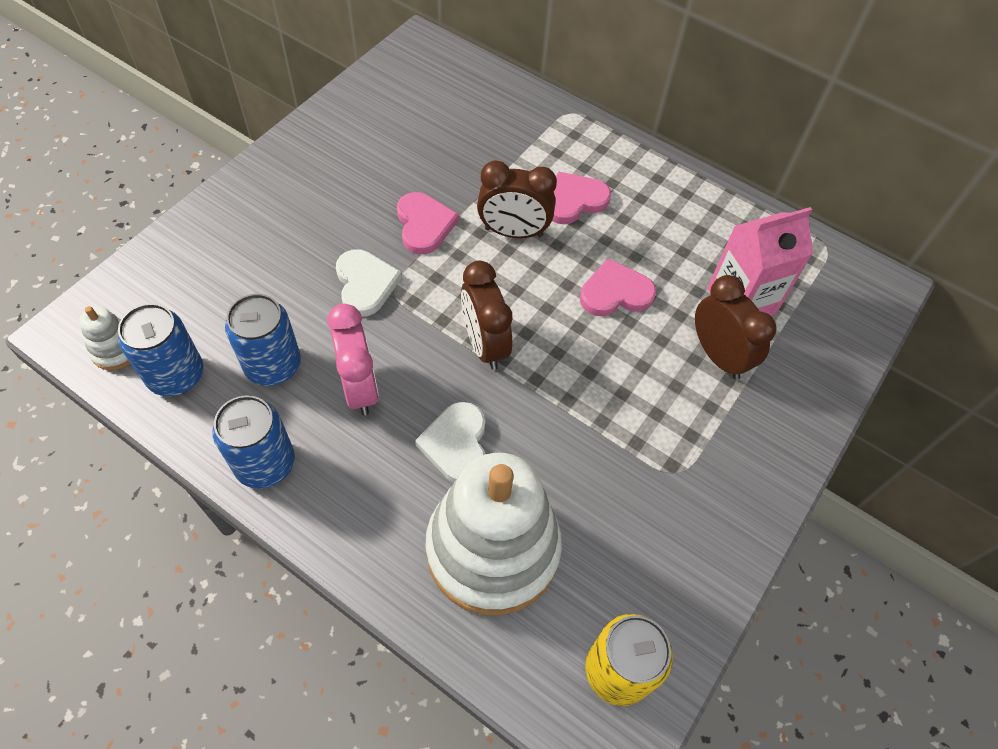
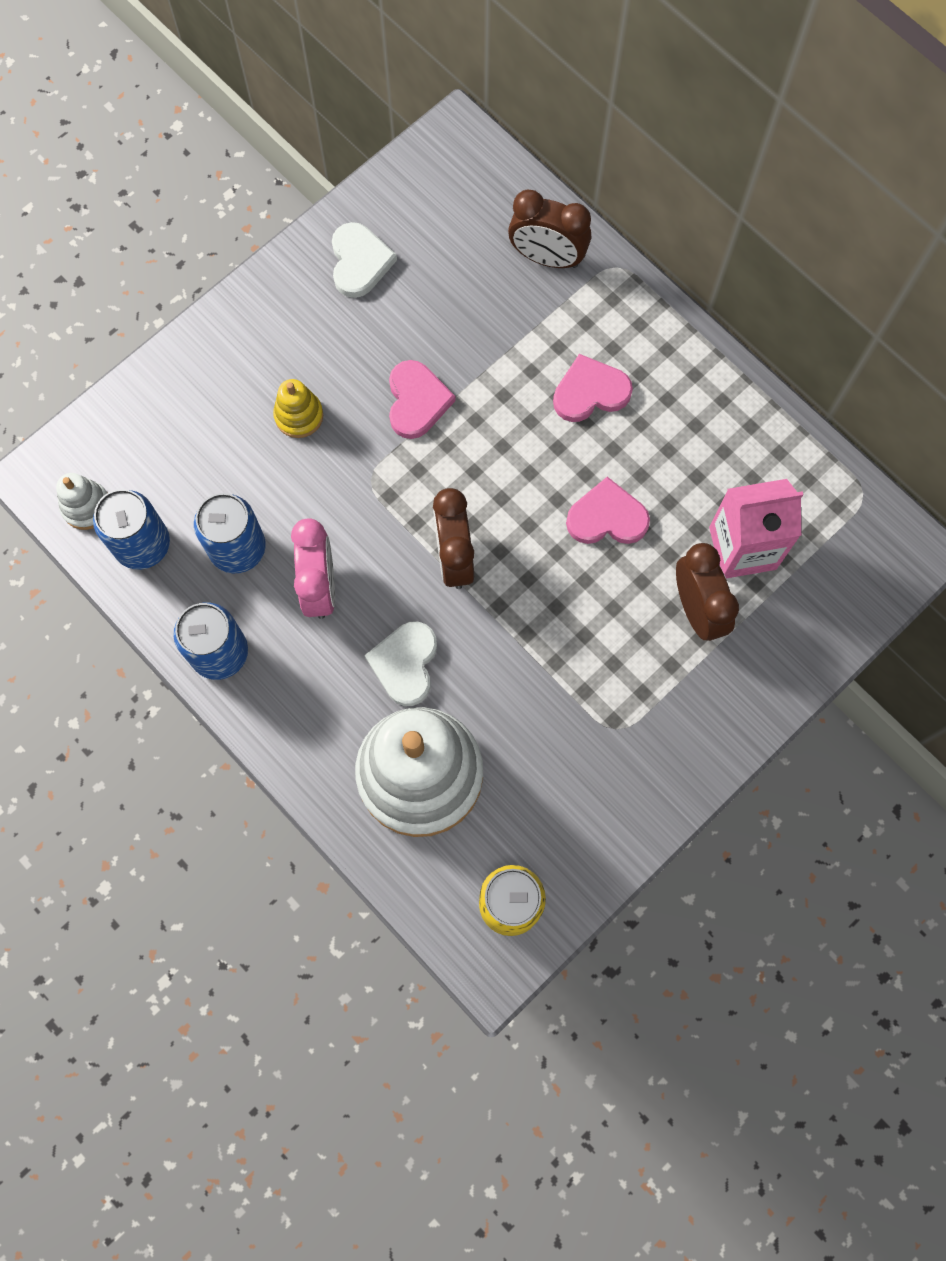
camera: 15 degrees right, 15 degrees up
white heart [336,249,402,317] -> white heart moved to [332,222,397,298]
brown clock [477,160,557,238] -> brown clock moved to [508,189,591,268]
none -> yellow stacking toy [273,379,323,438]

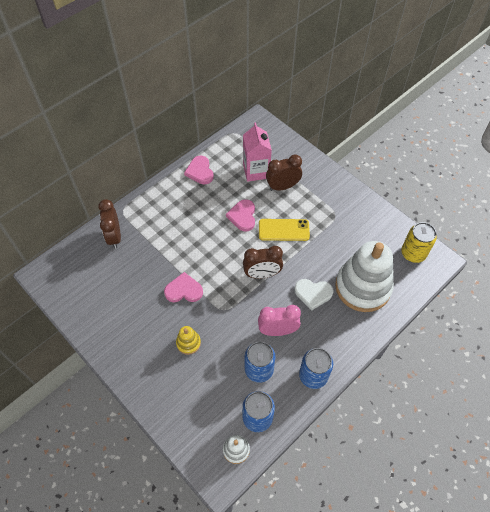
camera: 90 degrees left, 15 degrees down
white heart [332,222,397,298] -> none
brown clock [508,189,591,268] -> brown clock turned 150 degrees clockwise [98,199,121,249]
pink heart [553,354,633,422] -> pink heart moved to [184,156,214,185]
none -> yellow phone [259,219,310,241]

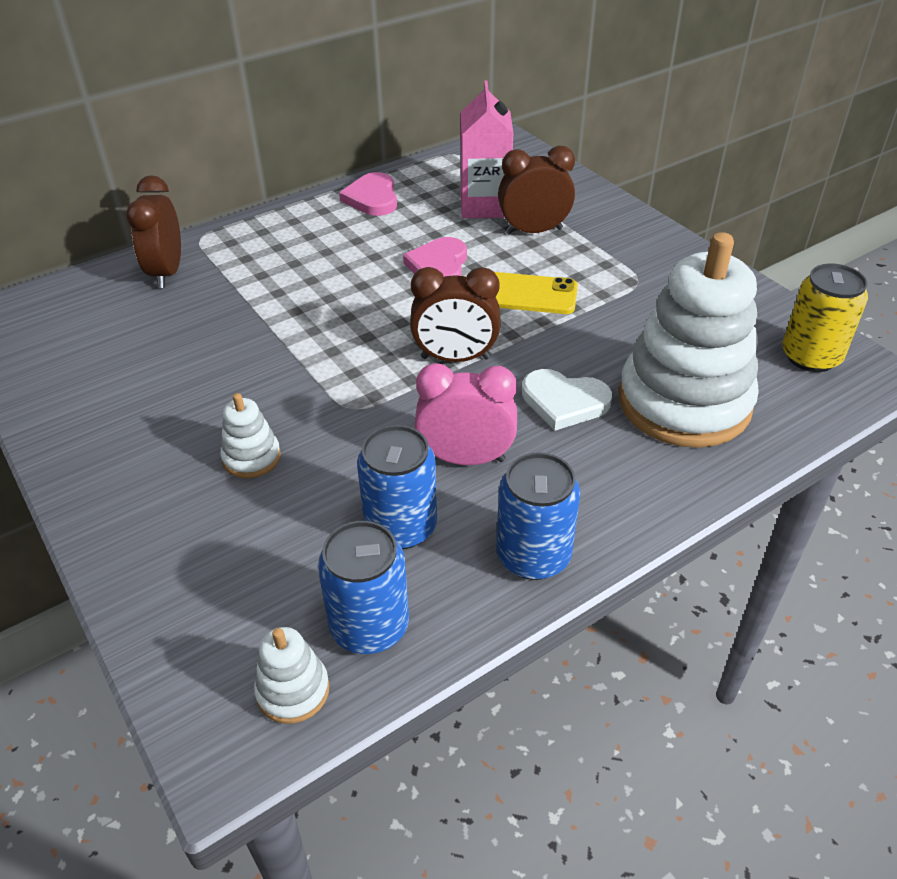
camera: 10 degrees right, 15 degrees down
pink heart [164,272,203,302] -> none
yellow stacking toy [176,326,201,355] -> white stacking toy [220,393,281,478]

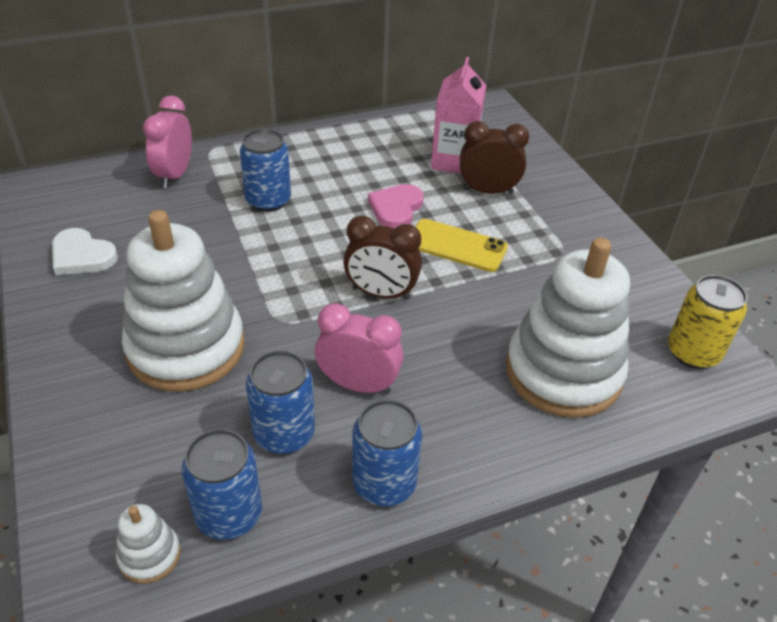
camera: 10 degrees right, 0 degrees up
brown clock [126,175,181,288] -> pink clock [143,96,192,188]
white stacking toy [220,393,281,478] -> white stacking toy [122,210,245,392], size x2.40
pink heart [339,172,397,216] -> none
white heart [522,369,612,431] -> white heart moved to [52,228,118,275]
none -> blue can [240,129,291,212]

